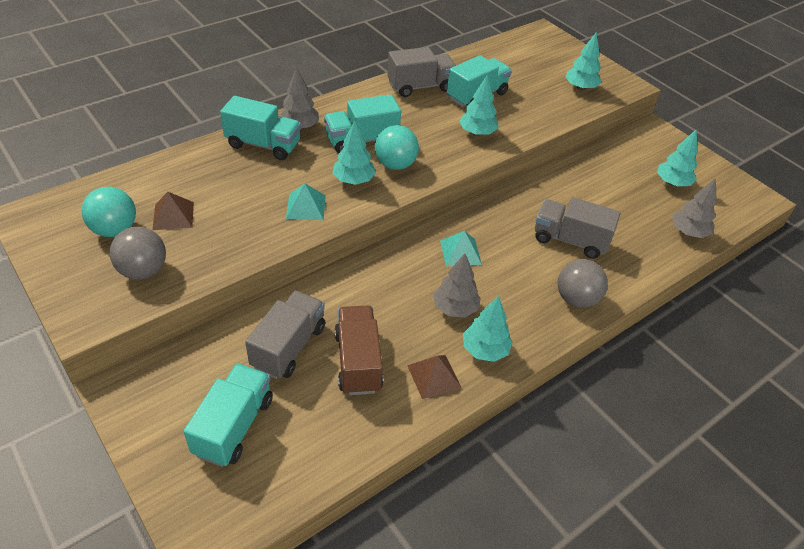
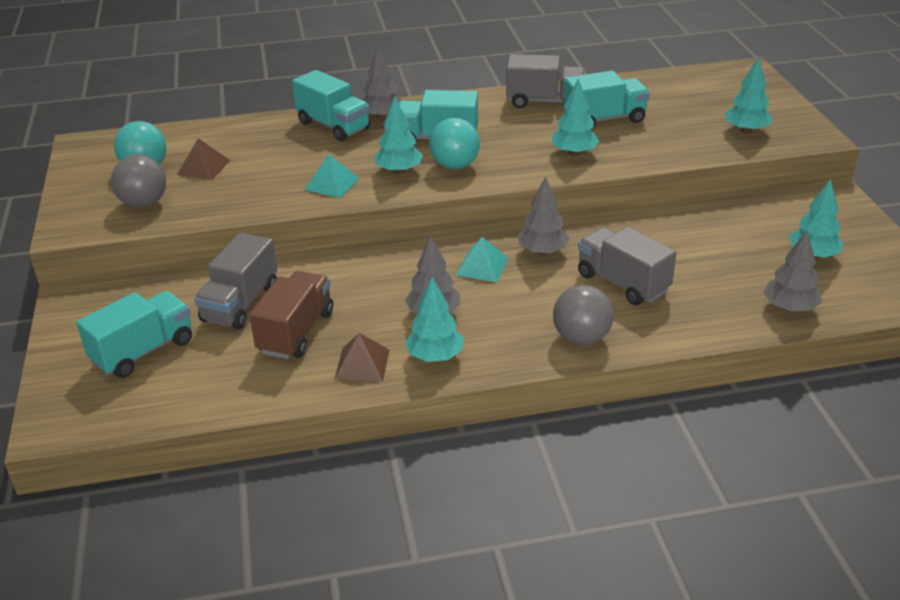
camera: 30 degrees right, 10 degrees down
grey truck [245,291,325,379] -> grey truck turned 150 degrees clockwise [194,233,277,330]
none -> grey tree [518,176,570,255]

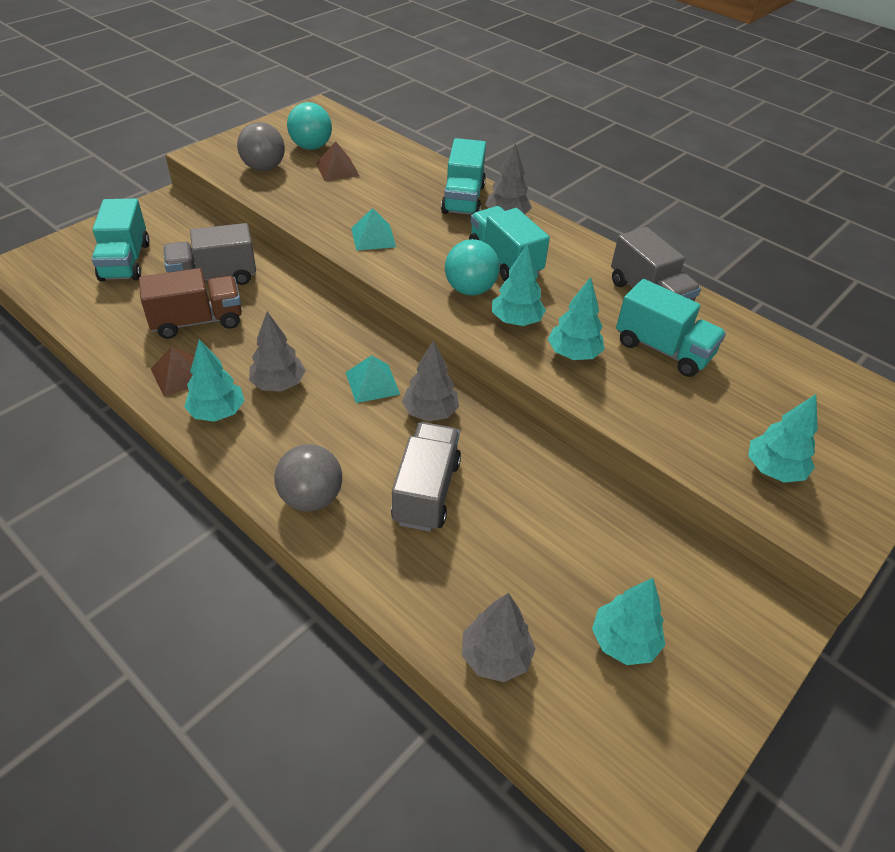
camera: 50 degrees right, 10 degrees up
turquoise truck [76,291,192,378] -> turquoise truck turned 75 degrees clockwise [92,199,150,281]
turquoise tree [374,96,423,174] -> turquoise tree moved to [492,244,546,326]

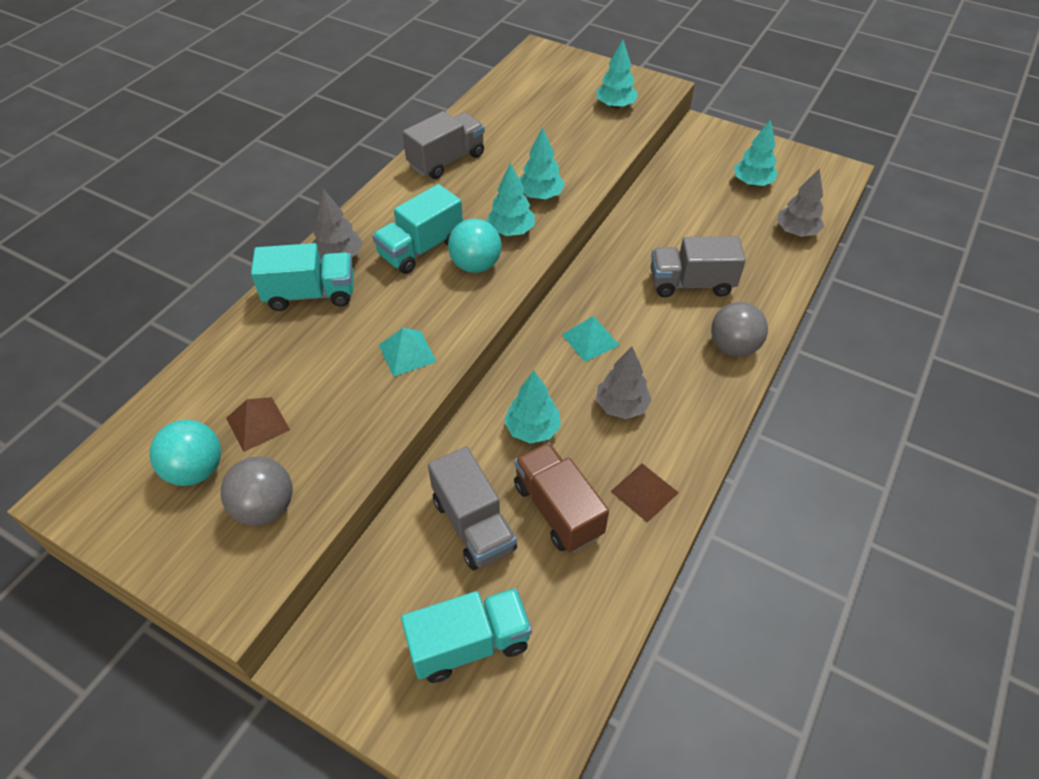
camera: 100 degrees left, 5 degrees up
turquoise tree [184,339,245,422] -> turquoise tree moved to [504,371,561,444]
grey tree [402,340,459,422] -> none
turquoise truck [616,279,726,377] -> none

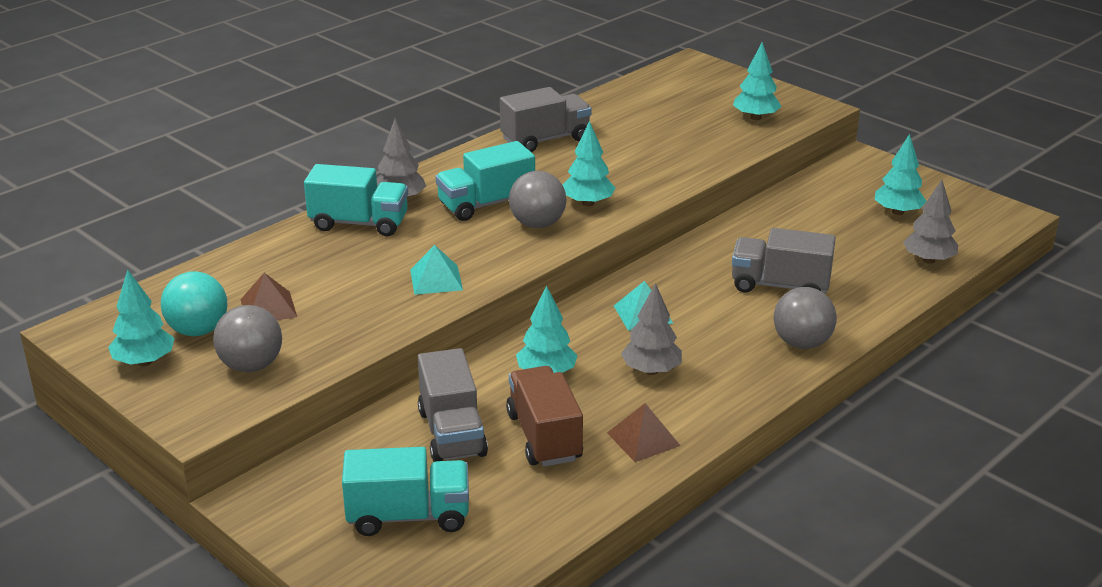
camera: 15 degrees right, 20 degrees down
turquoise ball [448,218,502,273] -> grey ball [509,171,566,228]
turquoise tree [519,127,565,199] -> turquoise tree moved to [108,270,174,366]

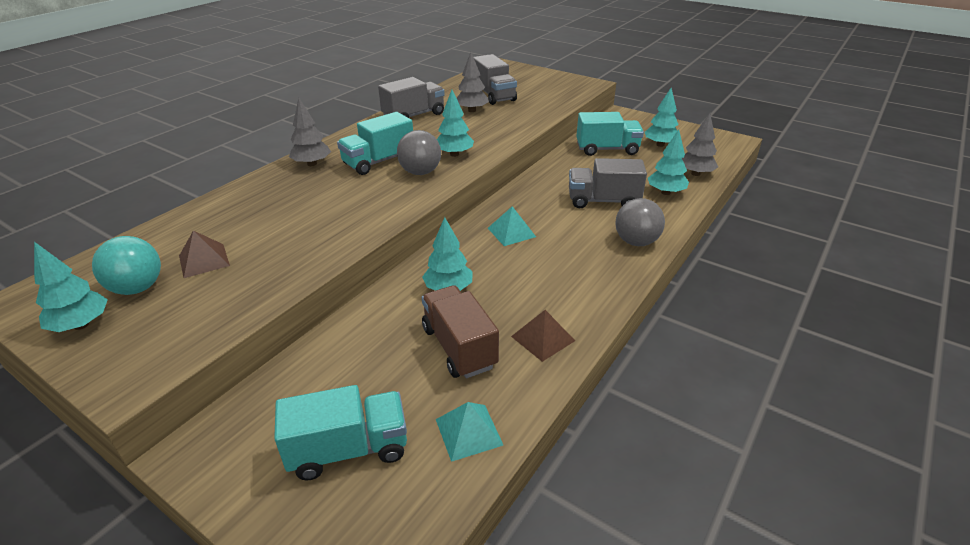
camera: 10 degrees left, 5 degrees up
grey ball [213,305,282,372] -> none
turquoise truck [304,164,408,236] -> turquoise truck moved to [576,112,644,156]
turquoise pyramid [410,245,463,295] -> turquoise pyramid moved to [436,402,503,462]
grey truck [418,348,488,462] -> grey truck moved to [473,54,517,105]
grey tree [621,283,682,375] -> grey tree moved to [457,52,489,112]
turquoise tree [733,42,782,120] -> turquoise tree moved to [648,130,689,195]

